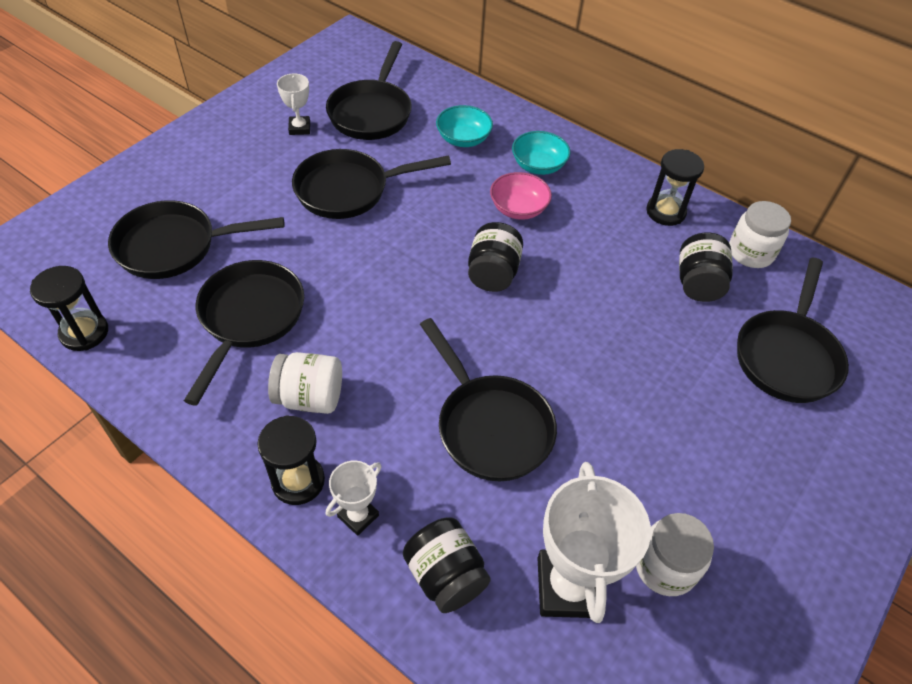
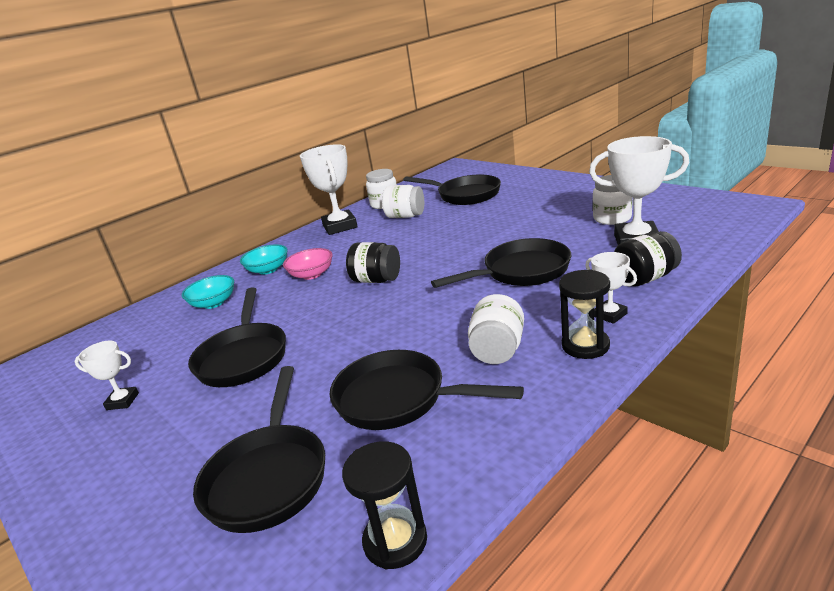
camera: 75 degrees left, 25 degrees down
black pan [326,41,412,140] -> none
black hourglass [646,149,704,226] -> white trophy [300,144,358,235]
black jar [679,233,733,302] -> white jar [382,185,424,218]

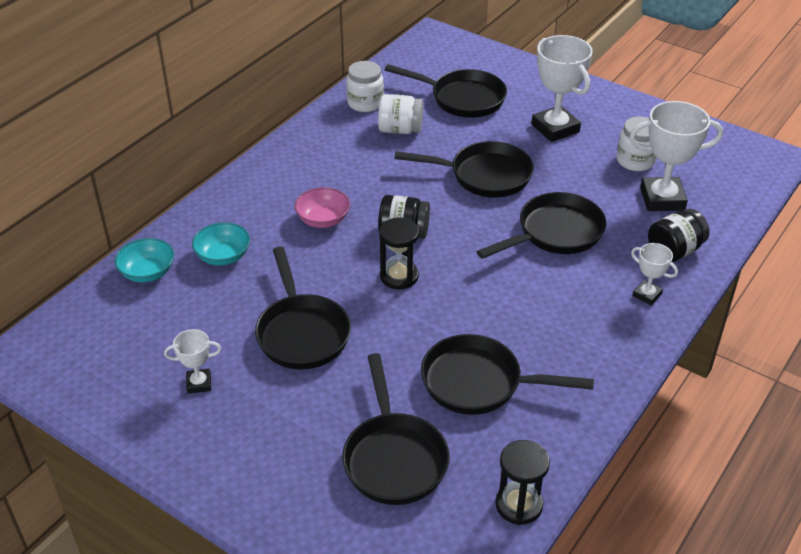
camera: 15 degrees left, 15 degrees up
turquoise bowl [240,244,288,275] -> turquoise bowl moved to [115,238,174,282]
white trophy [300,144,358,235] -> white trophy moved to [531,35,593,142]
white jar [468,294,524,364] -> none
black hourglass [559,270,610,359] -> black hourglass moved to [379,218,419,289]
none -> black pan [394,141,534,198]

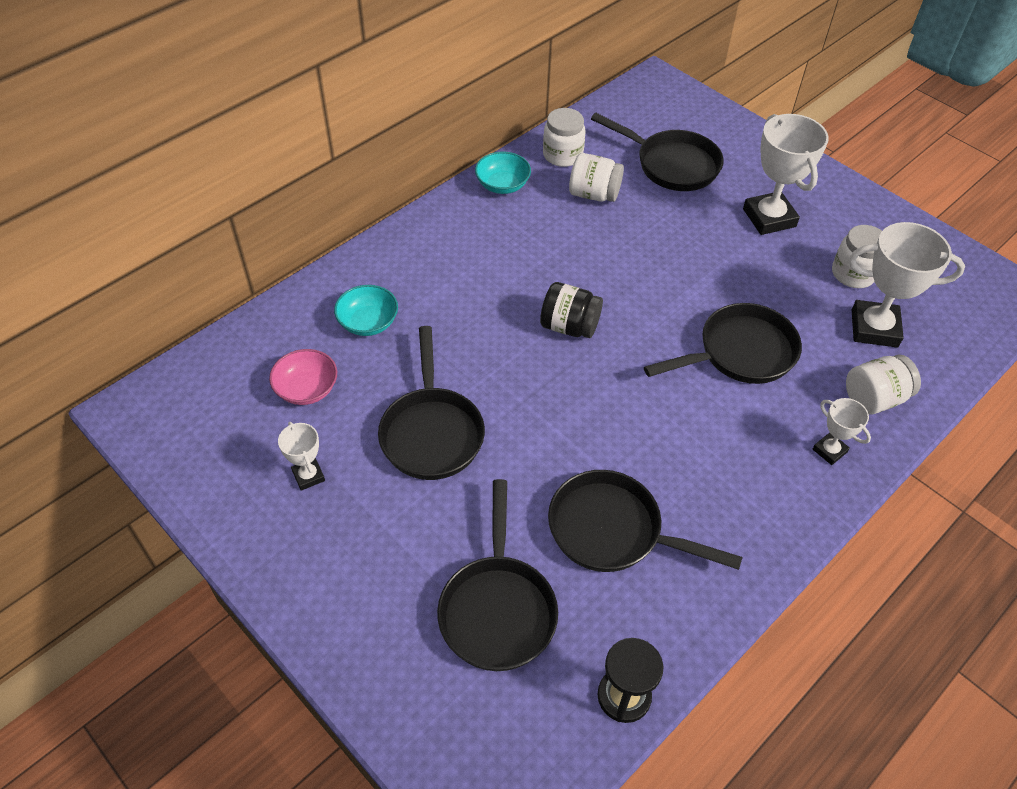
camera: 10 degrees right, 10 degrees up
turquoise bowl [115,238,174,282] -> turquoise bowl moved to [475,152,531,194]
white trophy [164,329,222,394] -> white trophy turned 60 degrees clockwise [278,422,325,491]
pink bowl [295,187,350,228] -> pink bowl moved to [269,349,337,405]
black hourglass [379,218,419,289] -> none
black pan [394,141,534,198] -> none
black jar [648,209,709,262] -> white jar [846,354,921,415]

